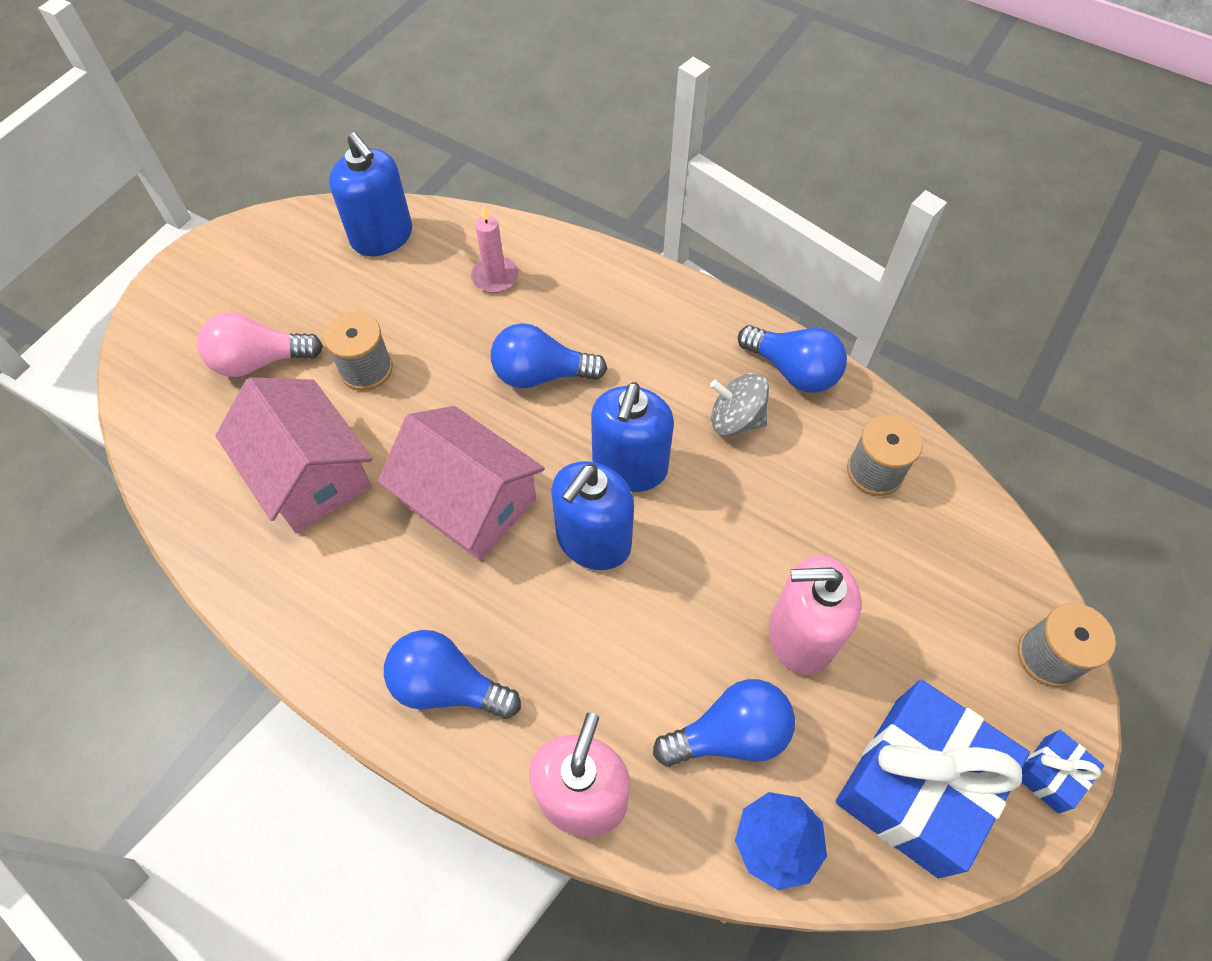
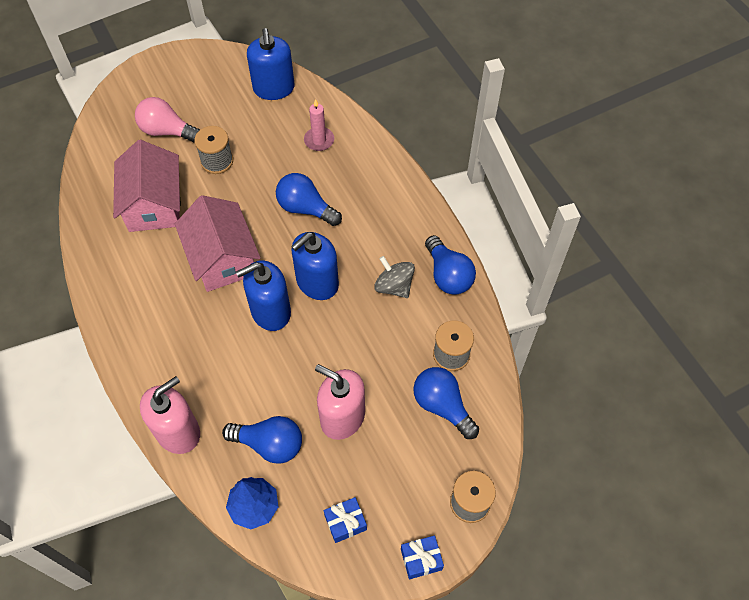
camera: 30 degrees right, 0 degrees up
blue light bulb [384,630,521,719] -> blue light bulb moved to [413,367,479,439]
blue gift [836,679,1030,878] -> blue gift [324,497,367,543], size x0.43

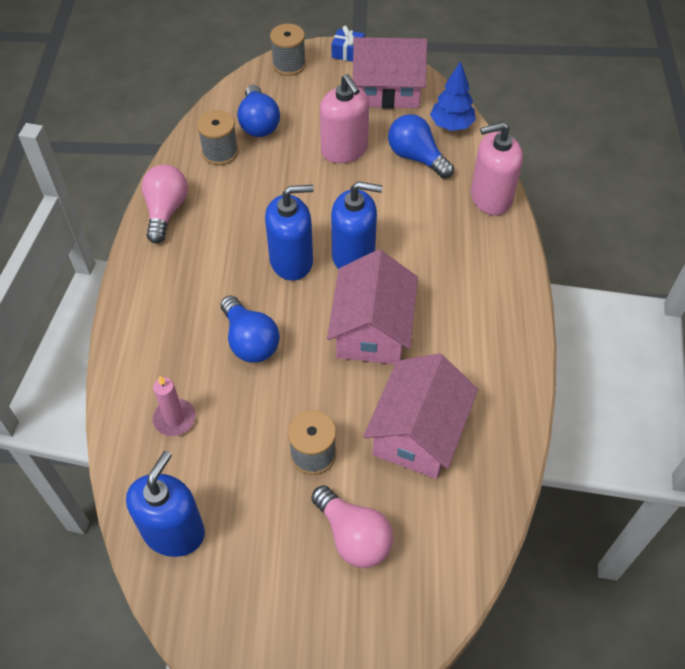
camera: 150 degrees left, 5 degrees down
blue gift [324,497,367,543] -> pink house [353,37,427,109]
grey spinning top [374,256,415,298] -> none
blue light bulb [425,235,476,295] -> pink light bulb [142,164,188,243]

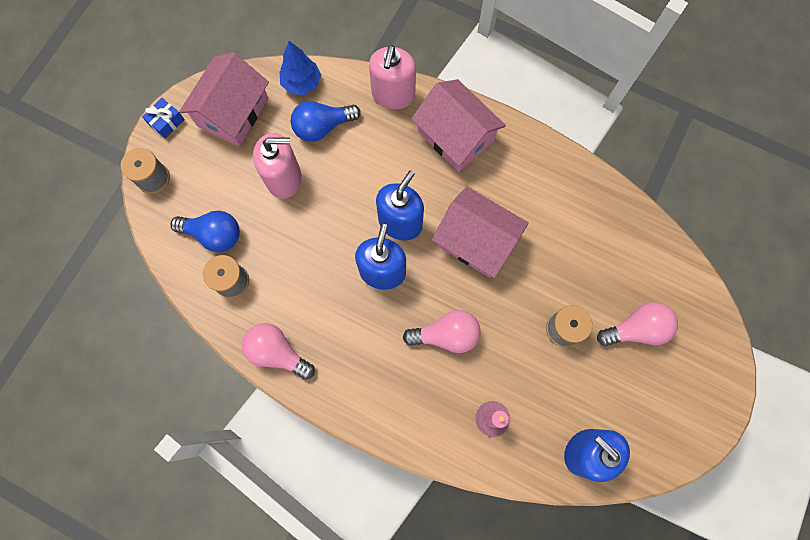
camera: 65 degrees left, 20 degrees up
blue light bulb [221,296,280,363] -> pink light bulb [403,310,480,353]
pink house [363,354,478,479] -> pink house moved to [411,79,506,172]

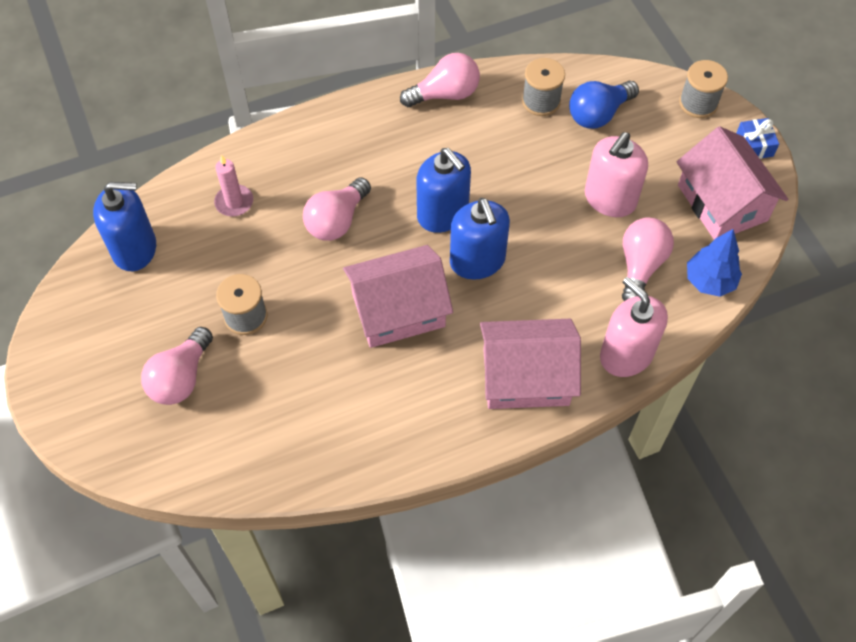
camera: 130 degrees right, 15 degrees down
blue light bulb [291,101,361,142] -> pink light bulb [622,217,674,301]

